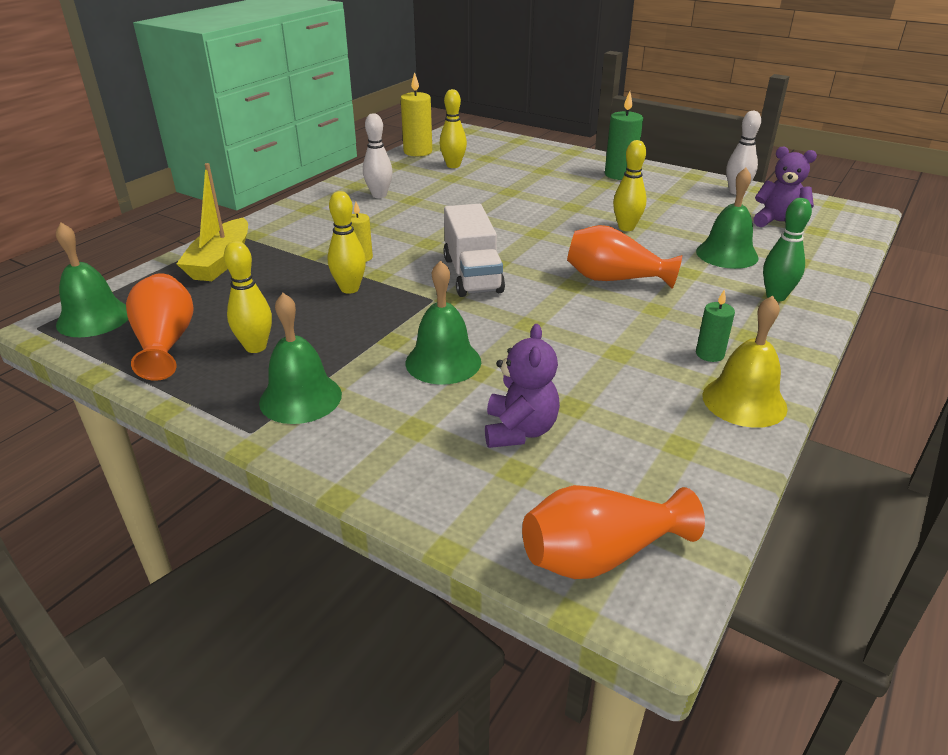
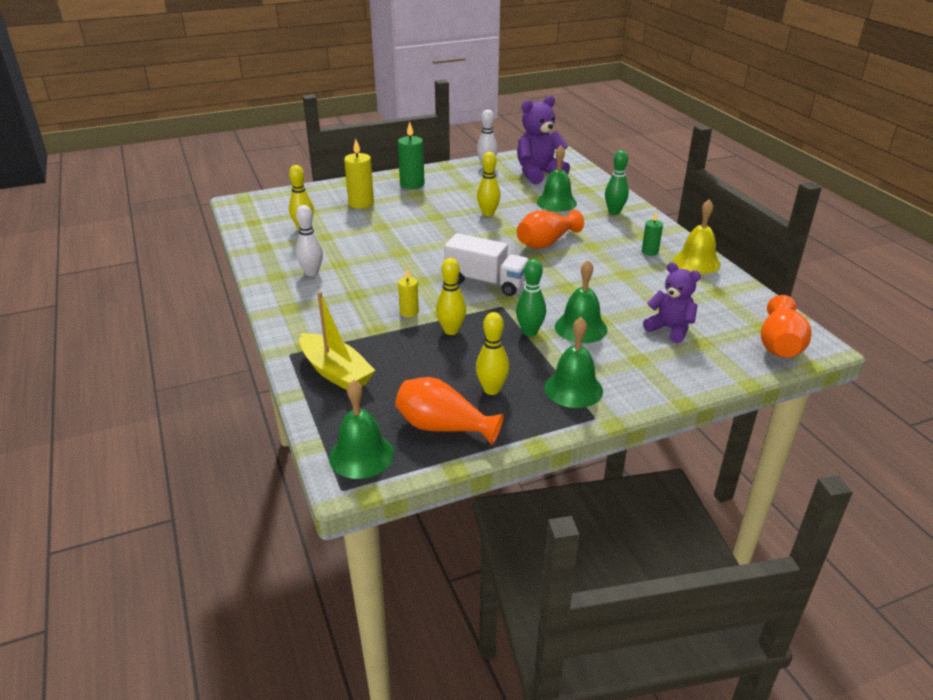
camera: 55 degrees left, 0 degrees up
yellow candle [401,72,432,156] -> yellow candle moved to [344,139,374,209]
purple teddy bear [753,146,817,227] -> purple teddy bear [517,95,570,184], size x1.52
none -> green bowling pin [516,259,546,336]

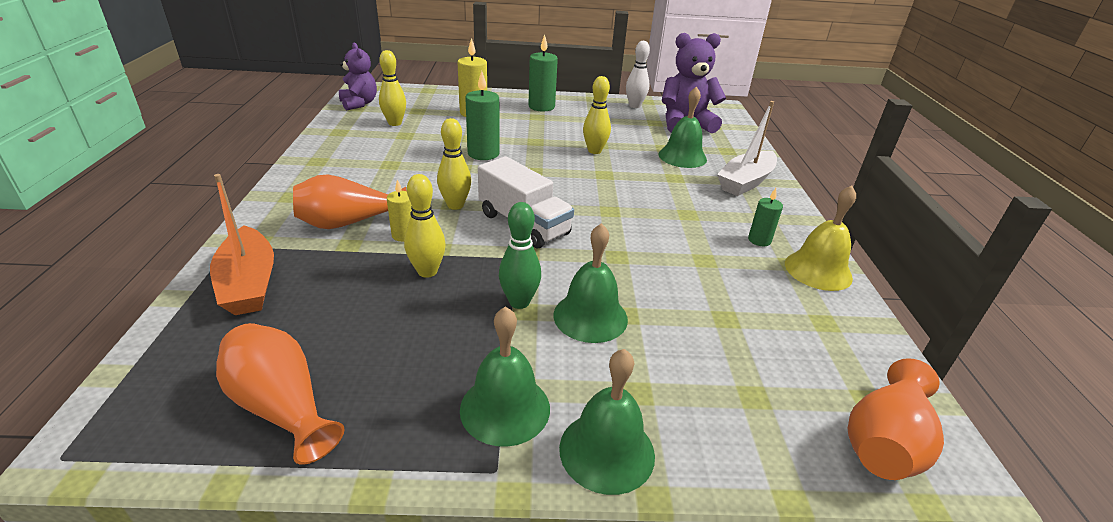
camera: 20 degrees right, 0 degrees up
white bowling pin [296,205,323,276] -> none
yellow boat [299,291,375,390] -> orange boat [210,174,274,315]
green bell [329,380,394,479] -> green bell moved to [559,349,655,495]
yellow bowling pin [476,312,509,395] -> yellow bowling pin moved to [437,118,471,210]
orange vase [517,210,584,249] -> orange vase moved to [293,174,407,229]
green bowling pin [605,150,629,214] -> white boat [717,101,777,196]
purple teddy bear [643,262,701,343] -> purple teddy bear moved to [339,43,377,110]
none -> green candle [465,71,500,160]

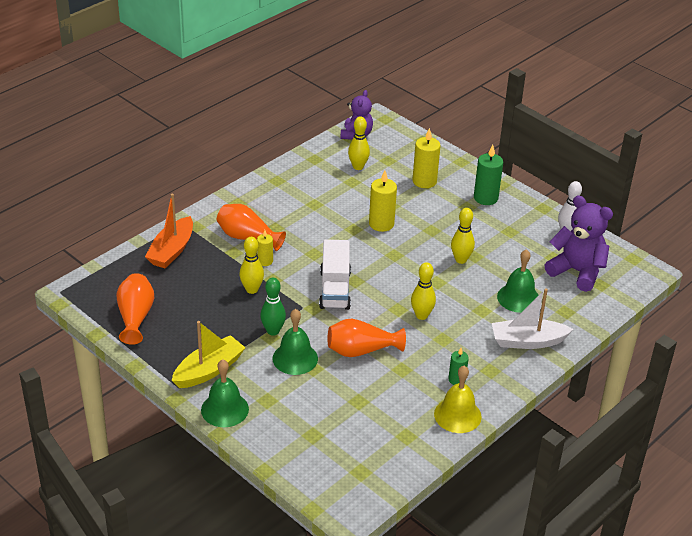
camera: 45 degrees right, 5 degrees up
yellow bowling pin [437,118,471,210] -> yellow bowling pin moved to [411,262,436,320]
green bell [460,306,550,447] -> yellow boat [172,321,245,388]
green candle [465,71,500,160] -> yellow candle [369,171,397,232]
orange vase [848,358,944,480] -> orange vase moved to [327,319,406,357]

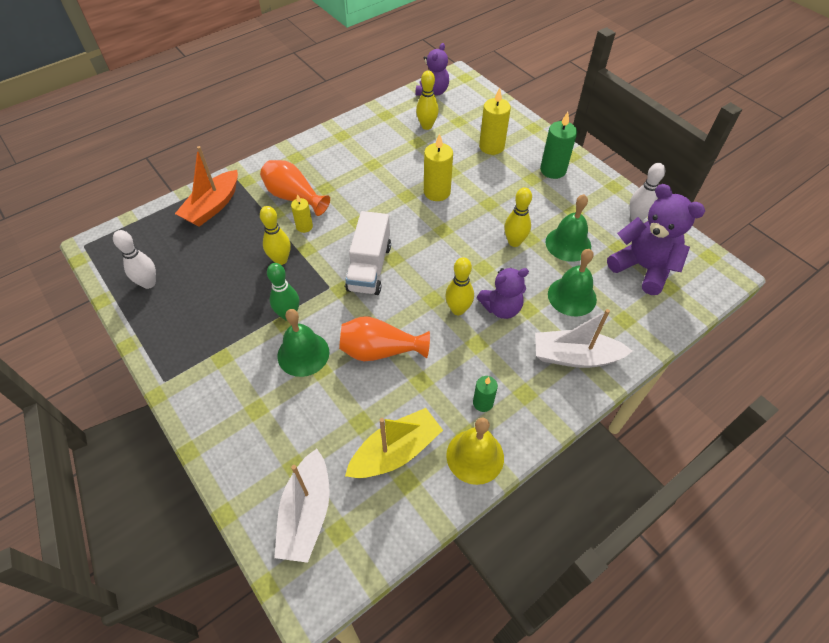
camera: 10 degrees right, 15 degrees up
orange vase [116,273,154,345] -> white bowling pin [113,230,156,289]
yellow boat [172,321,245,388] -> yellow boat moved to [345,408,443,478]
green bell [201,359,249,427] -> green bell moved to [545,194,591,262]
none -> white boat [274,449,330,563]
none -> purple teddy bear [477,268,529,319]

